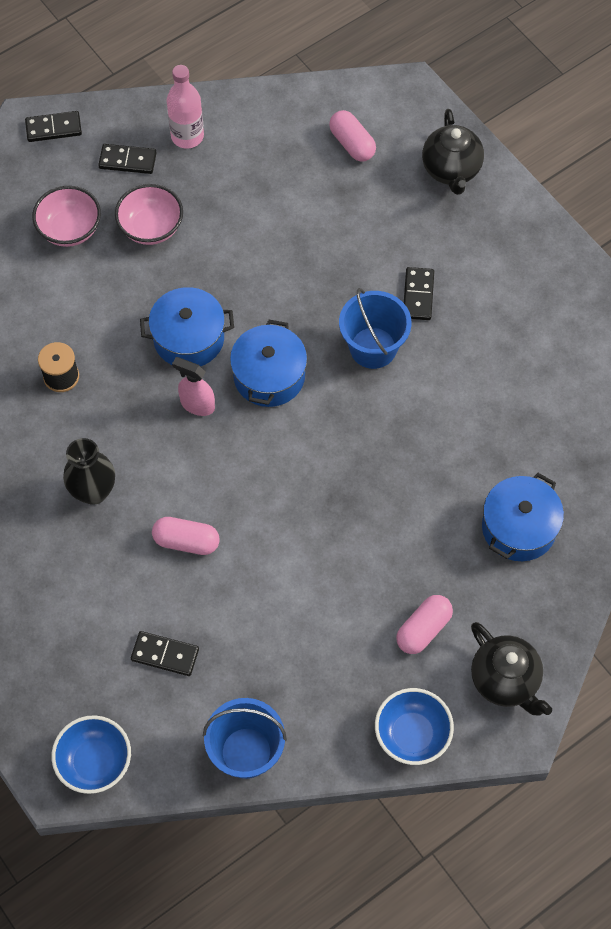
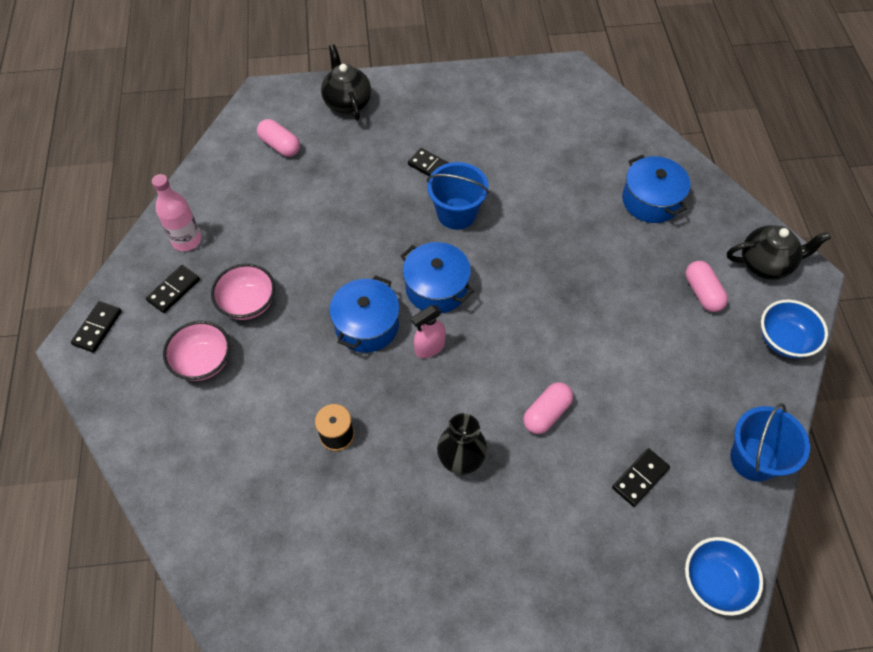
camera: 60 degrees left, 5 degrees down
pink capsule [329,110,376,162] -> pink capsule turned 45 degrees clockwise [257,119,300,157]
black teapot [422,109,484,195] -> black teapot turned 135 degrees counterclockwise [321,45,371,120]

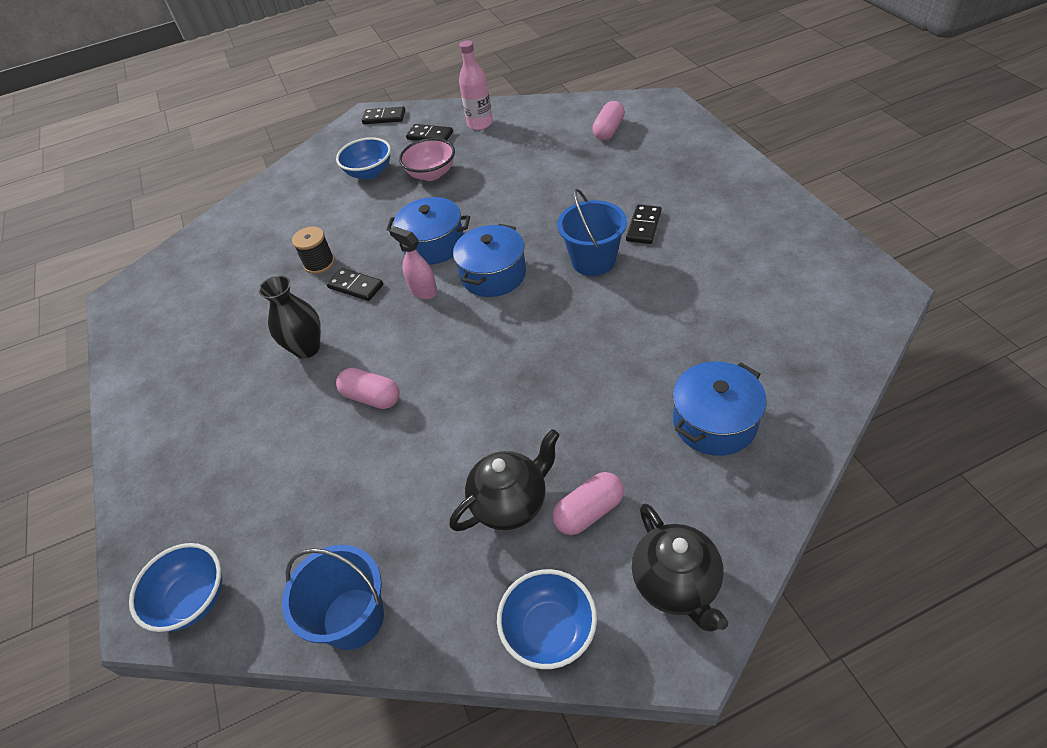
camera: 80 degrees right, 10 degrees down
pink bowl [163,321,230,381] -> blue bowl [336,137,391,180]
black teapot [321,45,371,120] -> black teapot moved to [449,429,560,531]
black domino [612,448,670,507] -> black domino moved to [327,268,383,301]

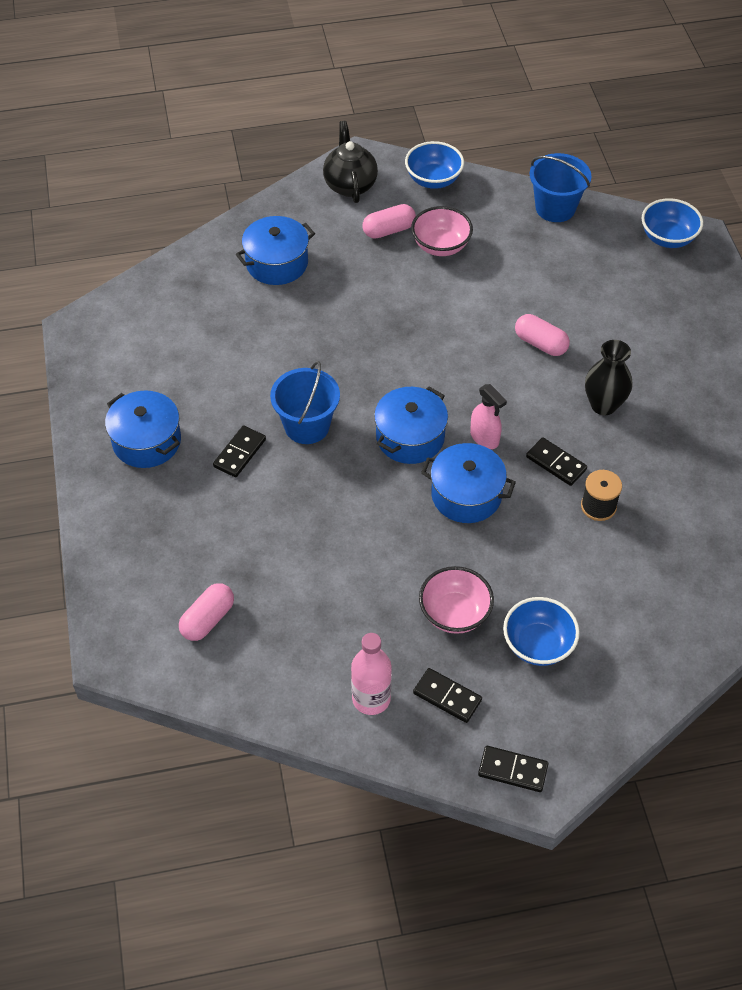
camera: 175 degrees left, 5 degrees up
black teapot [449,429,560,531] -> pink bowl [411,206,473,256]
none -> blue pot [105,390,181,468]

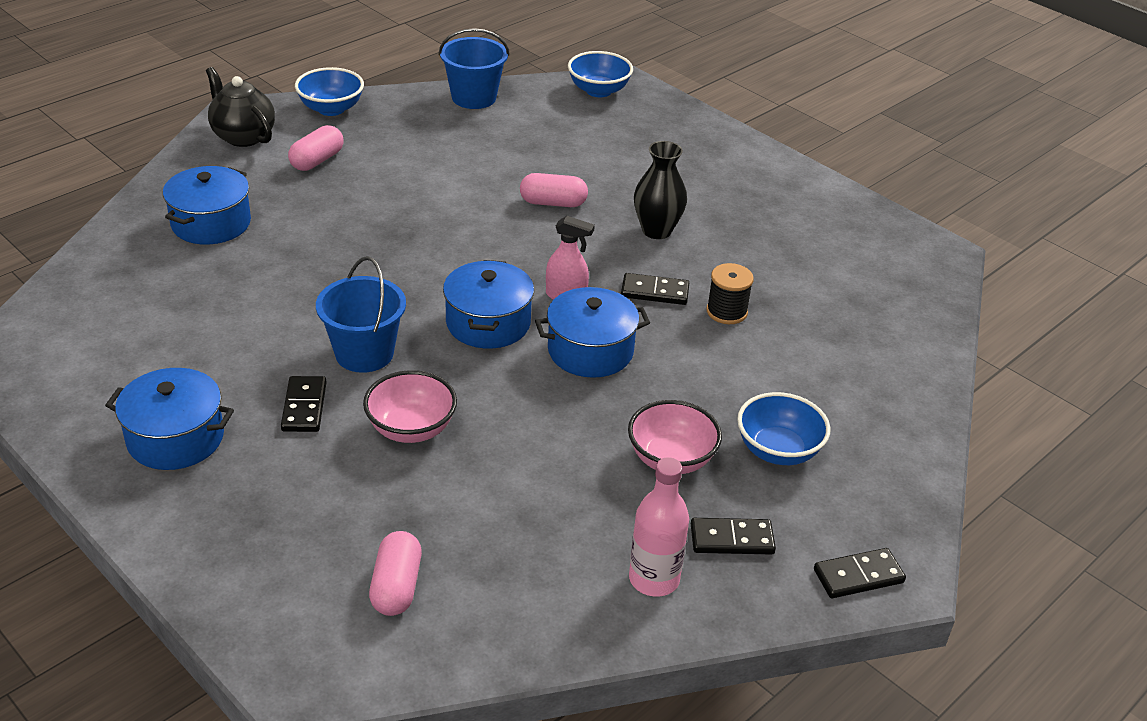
camera: 35 degrees left, 15 degrees down
pink bowl [411,206,473,256] -> pink bowl moved to [363,370,457,443]

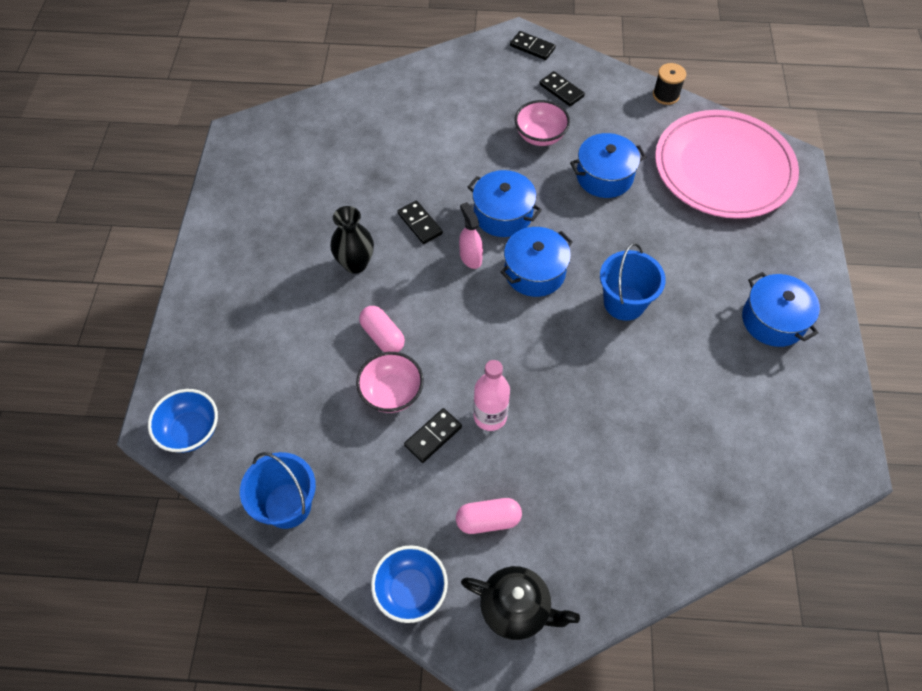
camera: 130 degrees left, 20 degrees up
blue pot [163,166,251,245] -> blue pot moved to [570,133,646,198]
black teapot [206,67,275,147] -> black teapot turned 75 degrees counterclockwise [461,566,580,640]
black domino [281,376,326,432] -> black domino moved to [404,408,462,463]
pink bowl [363,370,457,443] -> pink bowl moved to [356,352,424,413]
pink capsule [369,531,422,616] -> pink plate [655,110,799,219]
pink bottle [629,457,689,597] -> pink bottle moved to [473,360,510,431]
black spool [706,263,754,324] -> black spool moved to [653,63,686,105]
blue bowl [737,392,831,465] -> none

